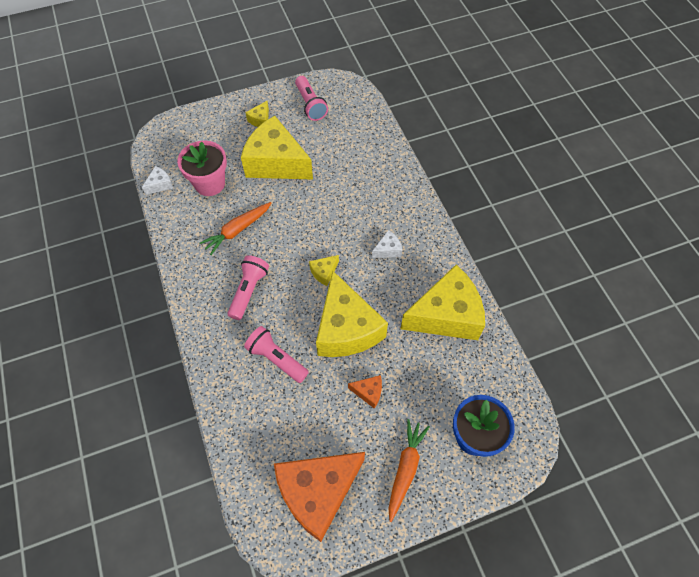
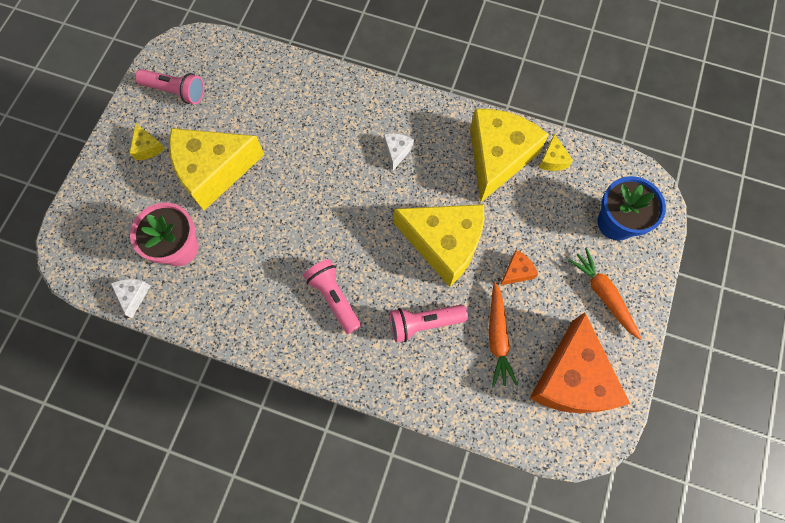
camera: 50 degrees left, 10 degrees up
orange carrot [200,202,271,255] -> orange carrot moved to [489,281,518,387]
yellow cheese [309,255,339,286] -> yellow cheese moved to [539,134,573,171]

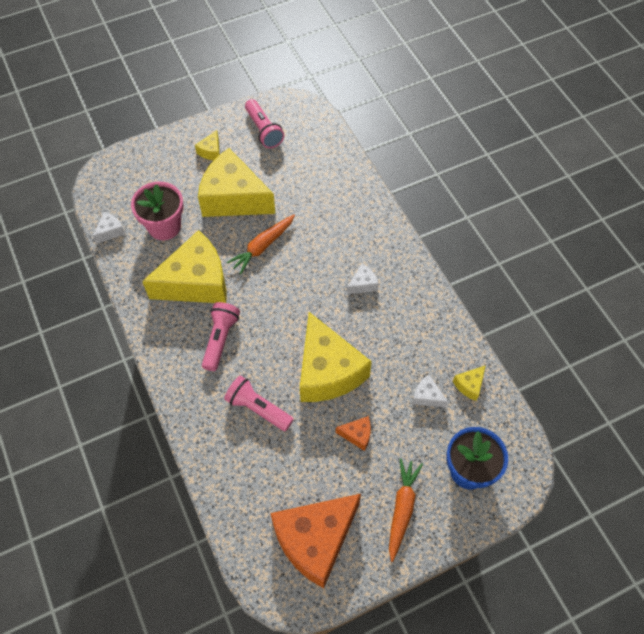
camera: 45 degrees right, 10 degrees down
yellow cheese [470,109,549,202] -> yellow cheese moved to [142,230,227,303]
orange carrot [489,281,518,387] -> orange carrot moved to [227,214,295,274]
none -> white cheese [412,375,448,408]

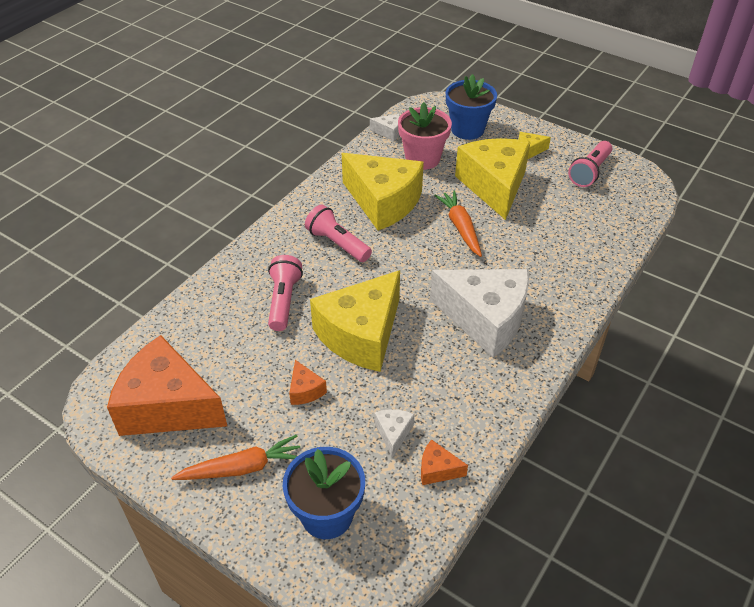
camera: 60 degrees right, 15 degrees down
pink flashlight [202,302,240,371] -> pink flashlight turned 120 degrees counterclockwise [305,204,372,262]
orange carrot [227,214,295,274] -> orange carrot turned 60 degrees clockwise [434,191,482,257]
white cheese [347,264,379,294] -> white cheese [430,269,529,358], size x2.45
yellow cheese [453,365,486,401] -> orange cheese [421,439,468,485]
none -> blue flower pot [446,74,497,140]

